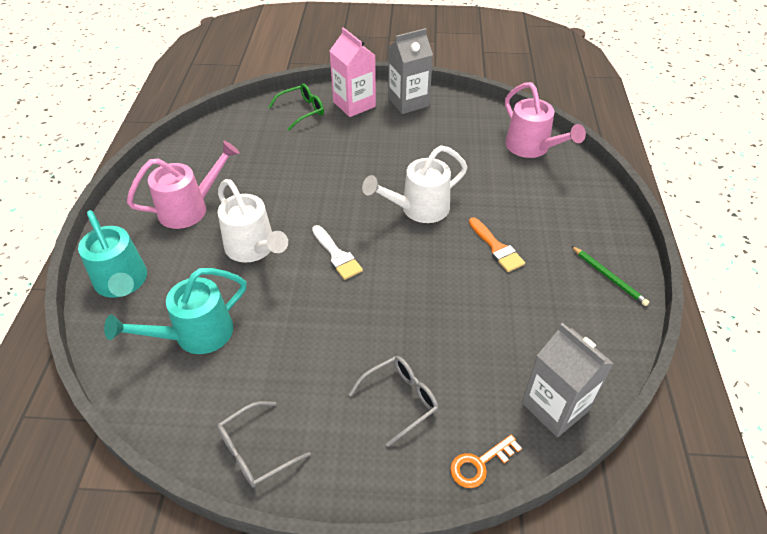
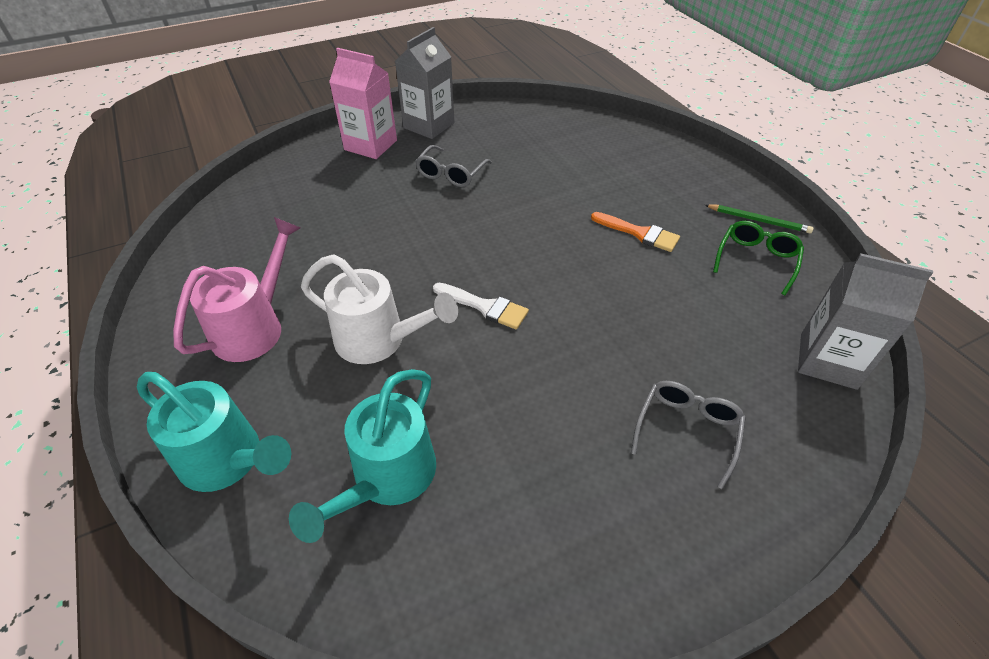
camera: 30 degrees left, 0 degrees up
grey glasses [217,401,311,488] -> grey glasses moved to [415,145,492,187]
green glasses [268,83,324,131] -> green glasses moved to [713,221,804,295]
white watering can [362,145,467,223] -> none
orange key [450,435,522,488] -> none
pink watering can [505,82,586,158] -> none

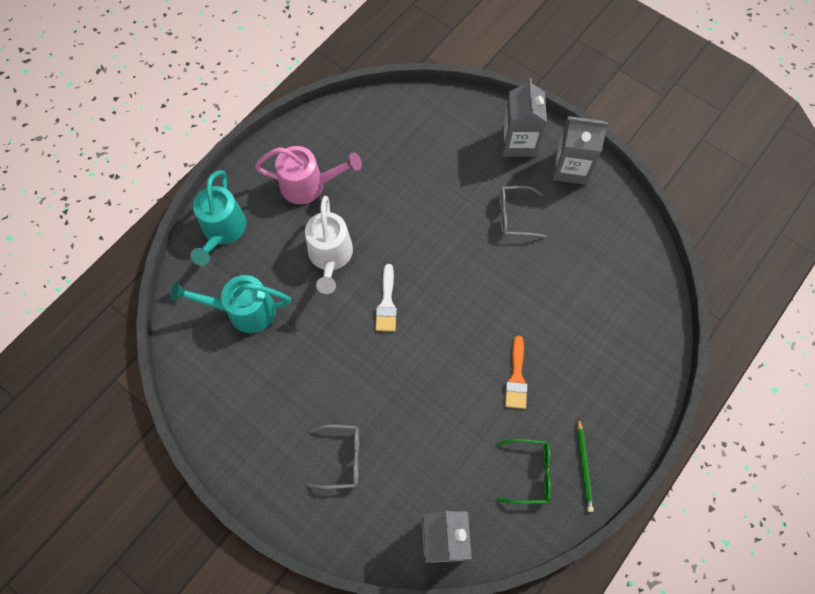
camera: 65 degrees right, 20 degrees up
pink carton [329,48,397,159] -> grey carton [502,78,547,157]

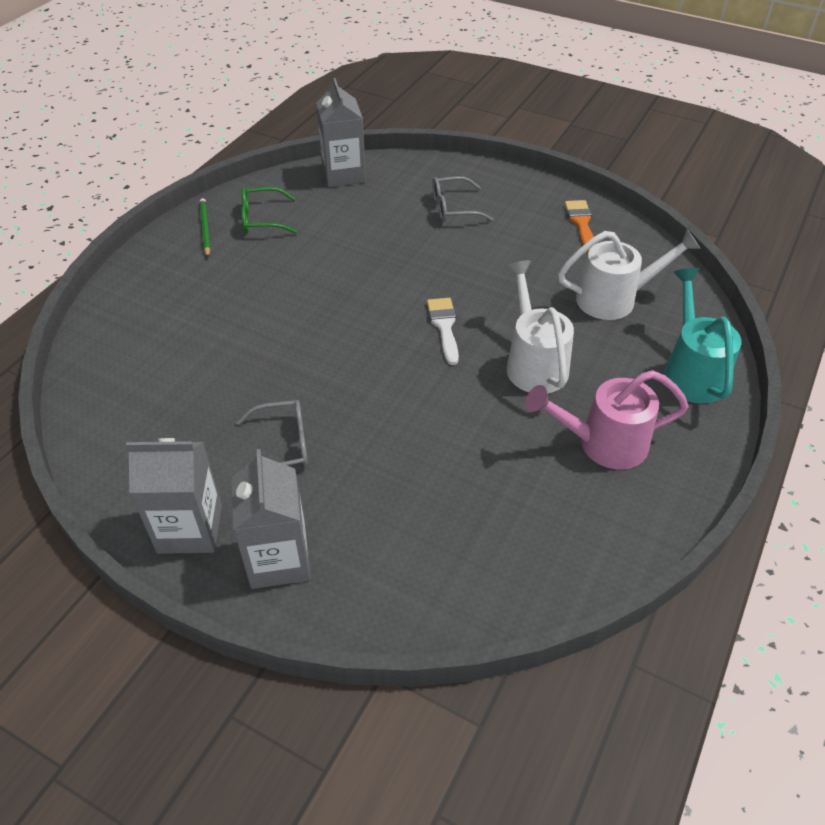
camera: 170 degrees right, 20 degrees down
turquoise watering can [170,275,291,333] -> white watering can [558,229,701,320]
orange brush [505,335,528,409] -> orange brush moved to [565,200,594,252]

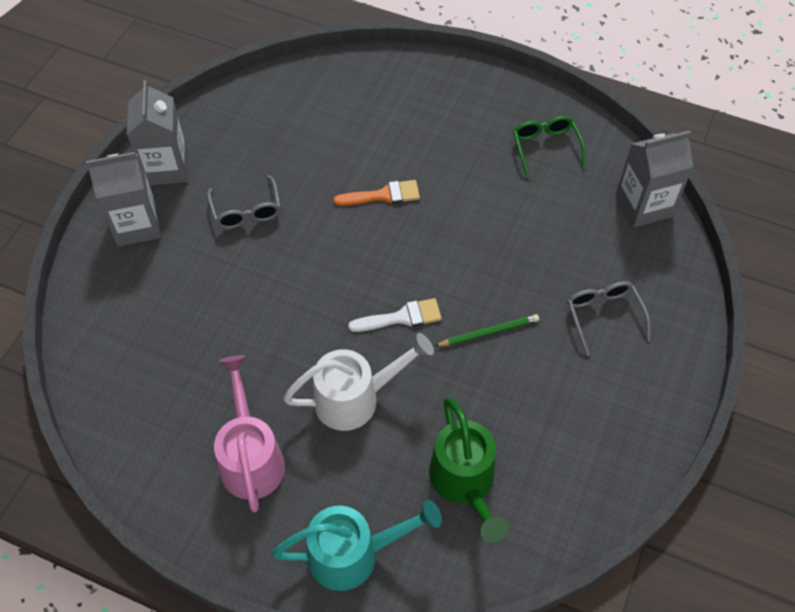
camera: 85 degrees right, 10 degrees up
green pencil [200,198,210,258] -> green pencil moved to [435,314,539,346]
white watering can [558,229,701,320] -> green watering can [429,397,508,543]
orange brush [565,200,594,252] -> orange brush moved to [333,180,420,206]

